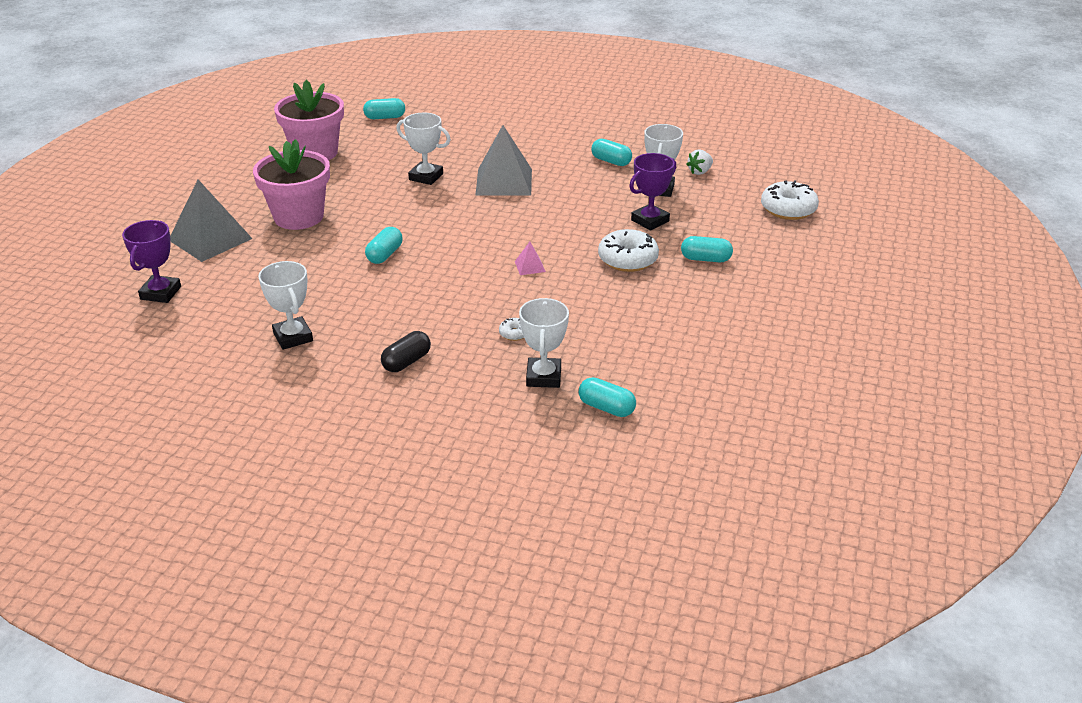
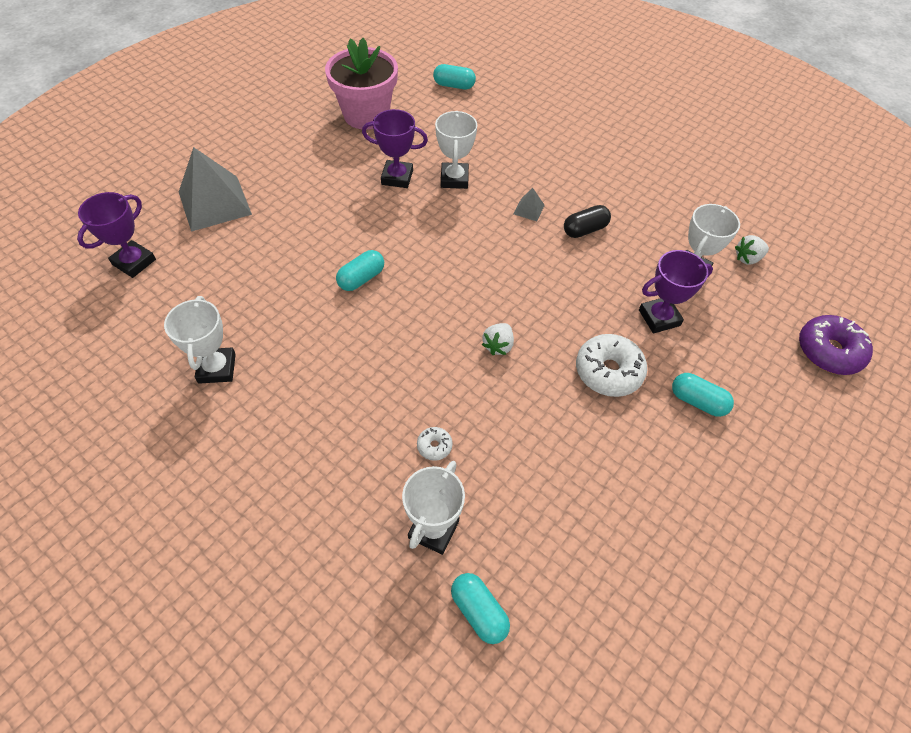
camera: 20 degrees right, 20 degrees up
pink flower pot [253,139,330,230] -> none
black capsule [381,331,431,372] -> black capsule moved to [564,205,611,238]
white trophy [396,113,451,185] -> white trophy turned 45 degrees clockwise [435,111,477,189]
grey pyramid [476,125,532,196] -> grey pyramid [513,188,545,221], size x0.42
pink pyramid [515,242,546,275] -> white strawberry [482,323,514,355]
turquoise capsule [591,139,632,166] -> none
white donut [761,180,819,220] -> purple donut [799,315,873,375]
none -> purple trophy [362,109,428,188]

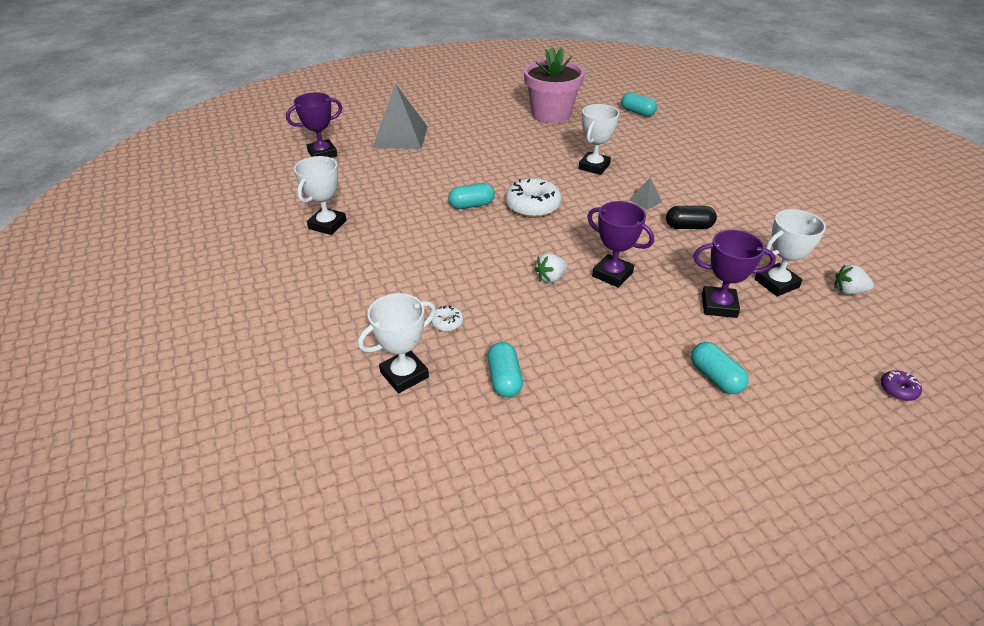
camera: 30 degrees right, 15 degrees down
purple trophy [362,109,428,188] -> purple trophy moved to [587,201,654,288]
turquoise capsule [451,573,510,644] -> turquoise capsule moved to [487,342,523,398]
white donut [576,334,647,397] -> white donut moved to [506,178,562,218]
purple donut [799,315,873,375] -> purple donut [881,370,922,401], size x0.47

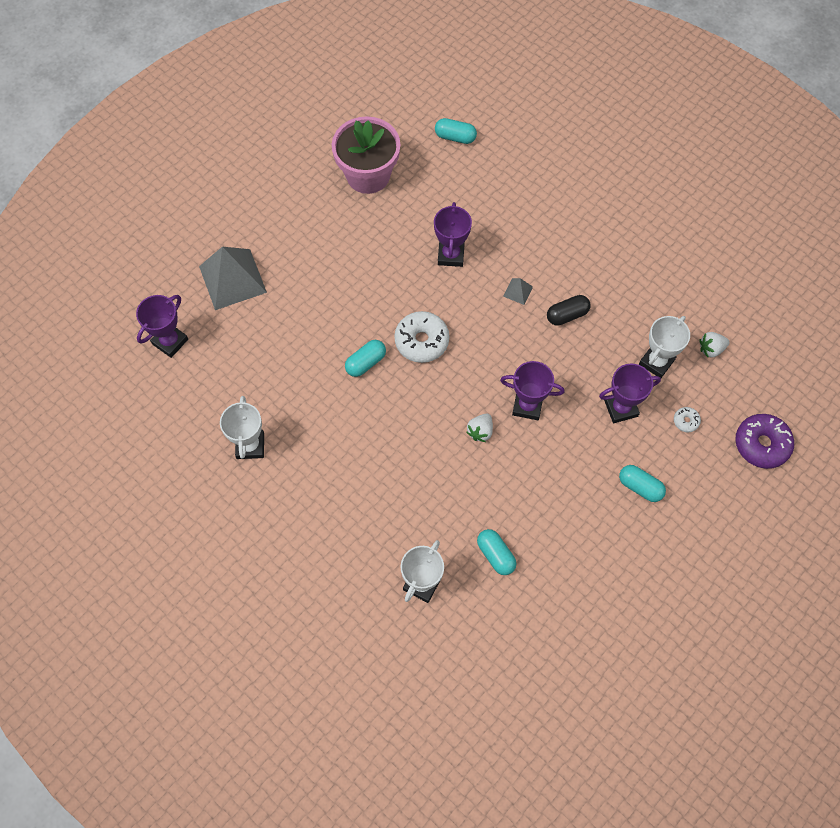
camera: 25 degrees left, 25 degrees up
white donut [431,305,464,332] -> white donut moved to [674,407,701,432]
white trophy [578,104,619,175] -> purple trophy [434,202,472,267]
purple donut [881,370,922,401] -> purple donut [735,414,794,469], size x2.11

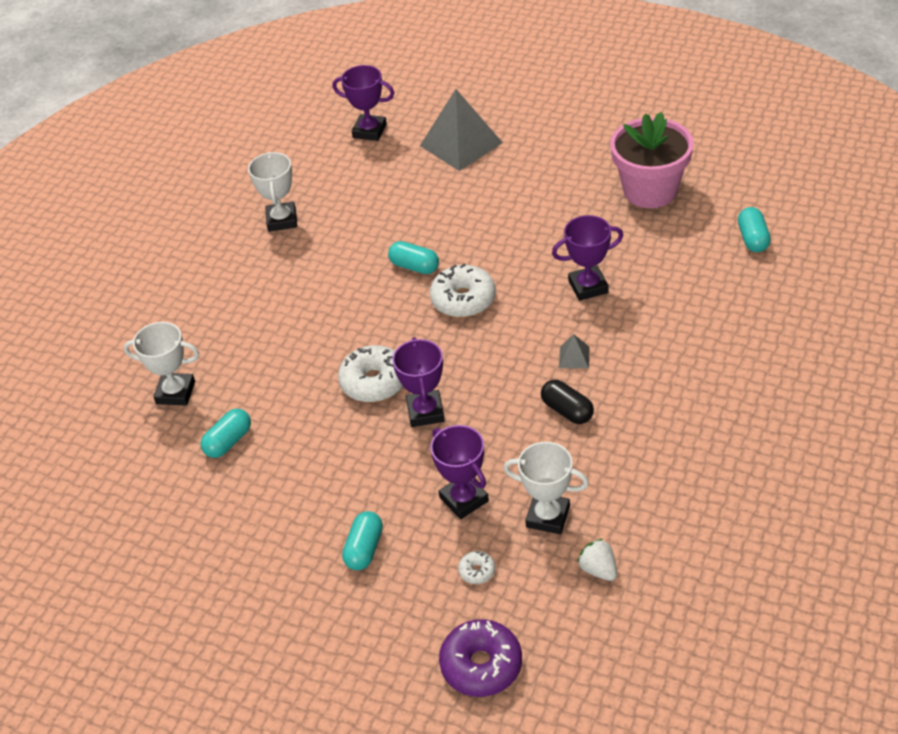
camera: 75 degrees right, 20 degrees down
white trophy [220,396,264,459] -> white trophy turned 75 degrees counterclockwise [248,152,297,232]
white strawberry [466,413,493,442] -> white donut [338,345,403,402]

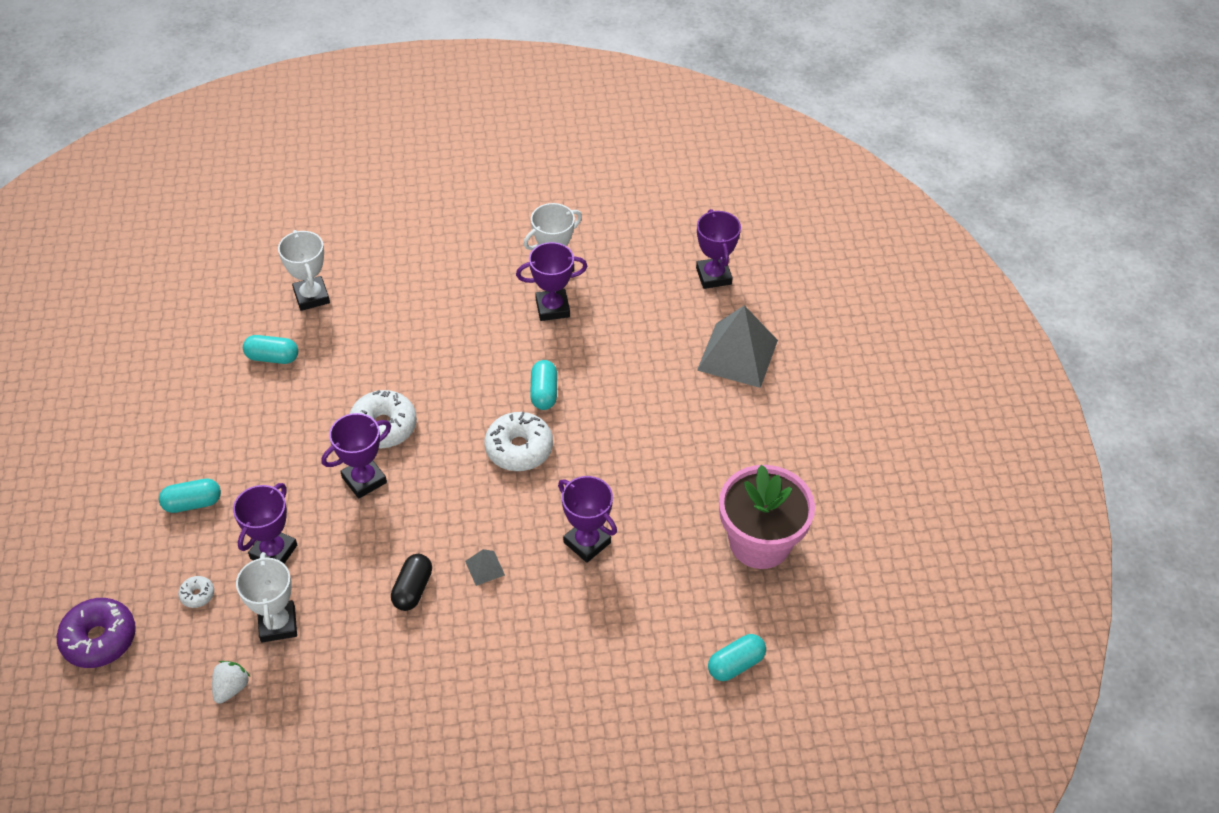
camera: 55 degrees right, 5 degrees up
none -> purple trophy [516,242,587,321]

